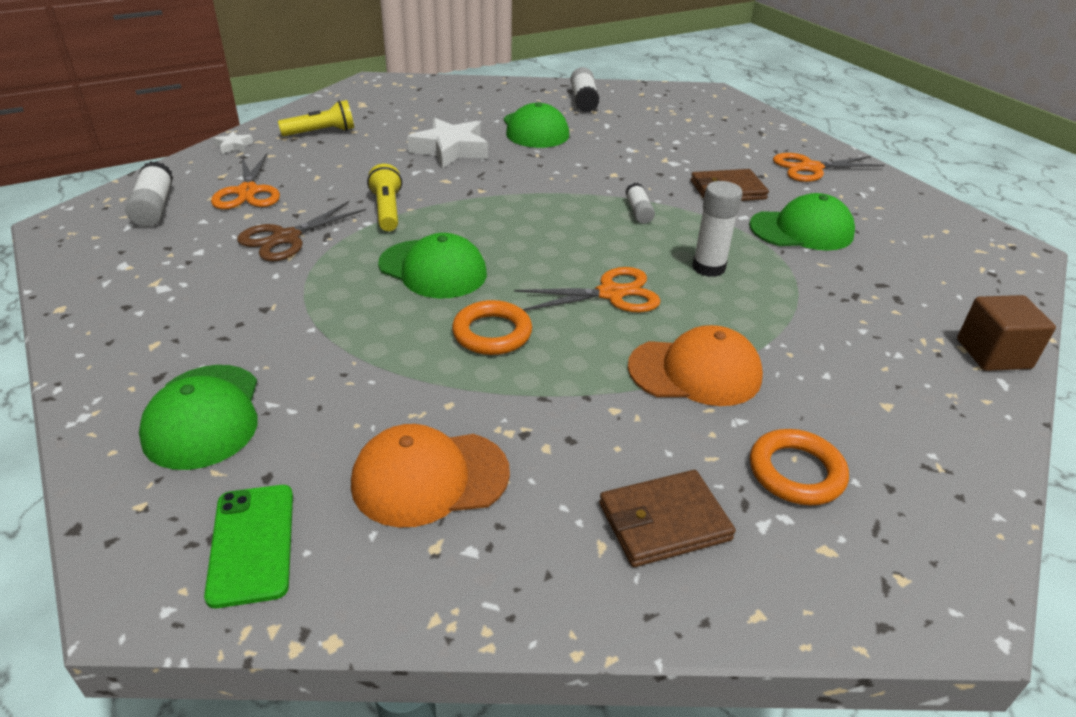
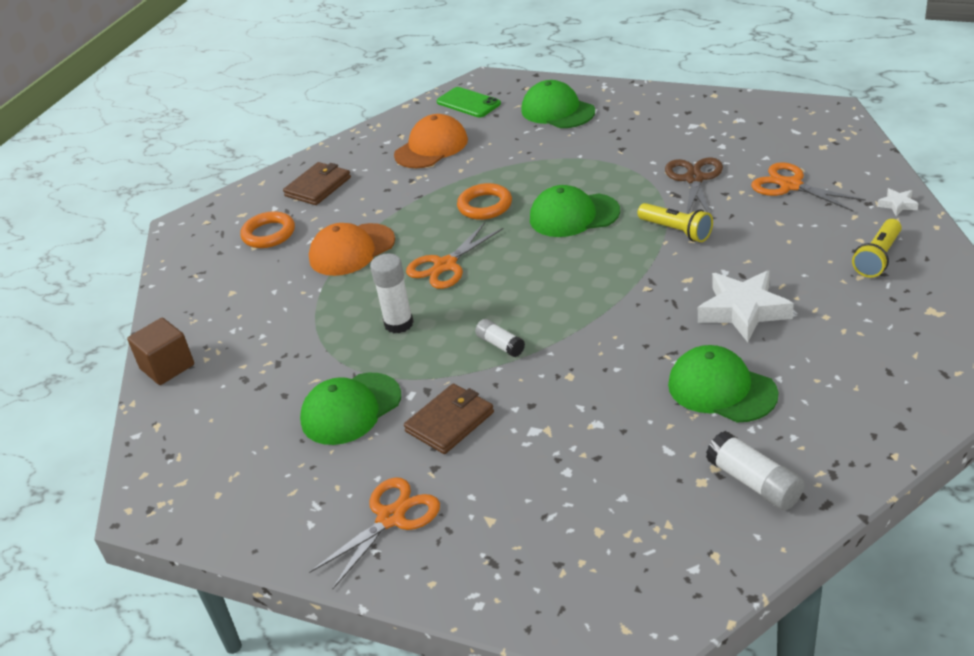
camera: 150 degrees right, 0 degrees up
white glue stick [125,161,173,227] -> none

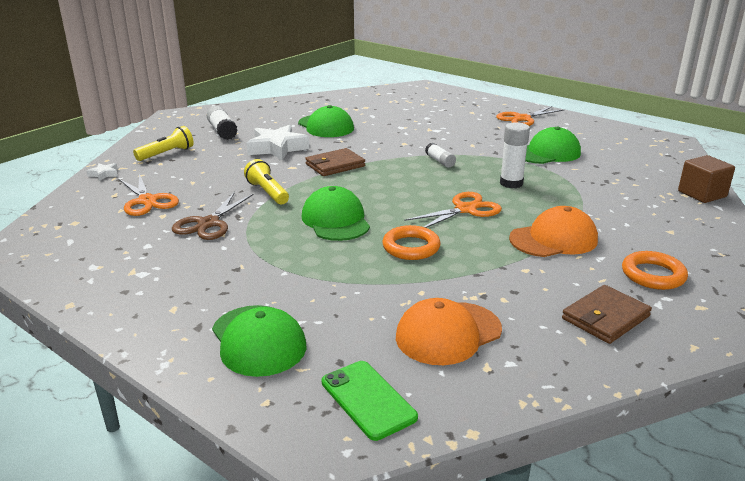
camera: 170 degrees left, 10 degrees down
brown wallet [404,383,494,454] -> brown wallet moved to [305,148,365,176]
green cap [530,185,620,237] -> green cap turned 120 degrees counterclockwise [301,186,370,241]
white glue stick [706,431,805,510] -> white glue stick moved to [206,106,238,140]

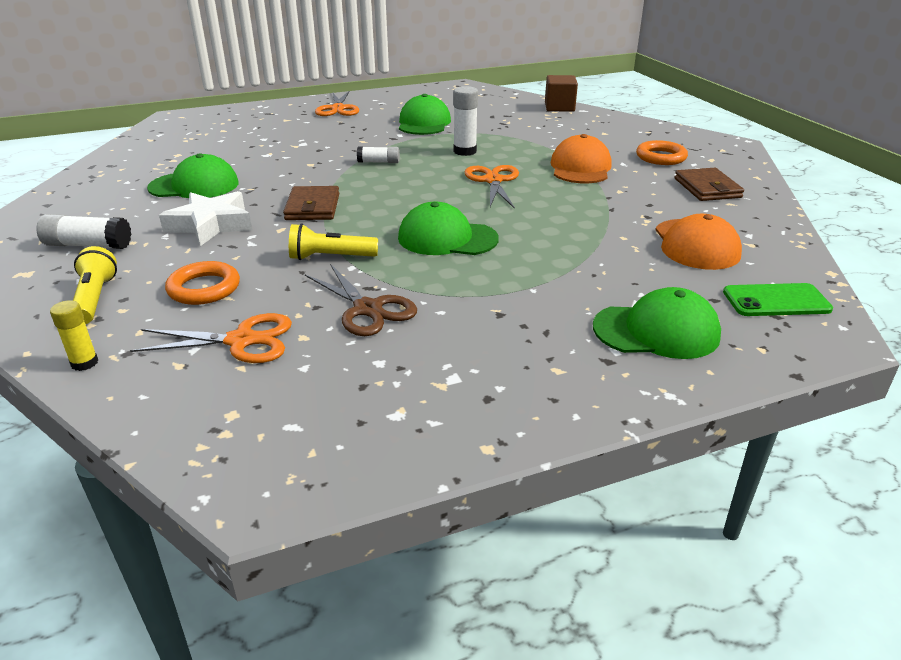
camera: 60 degrees left, 5 degrees up
white star [86,163,118,181] -> yellow glue stick [50,300,98,371]
orange ring [382,225,440,260] -> orange ring moved to [165,261,240,305]

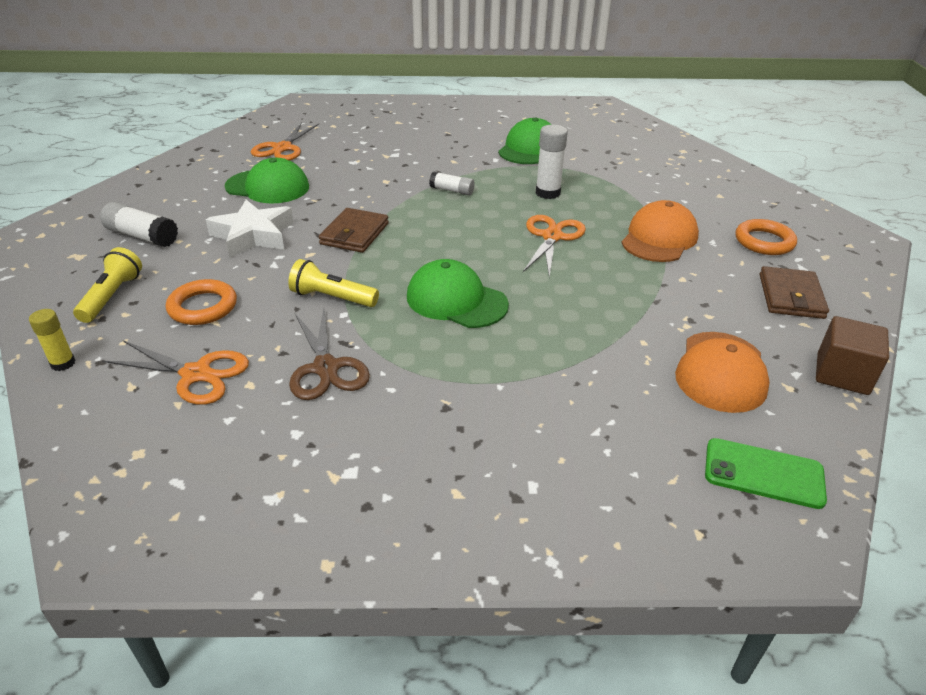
camera: 20 degrees right, 5 degrees up
orange scissors [315,90,359,116] -> orange scissors moved to [251,122,319,161]
brown cube [545,75,578,112] -> brown cube moved to [816,316,889,395]
green cap [593,287,721,359] -> none

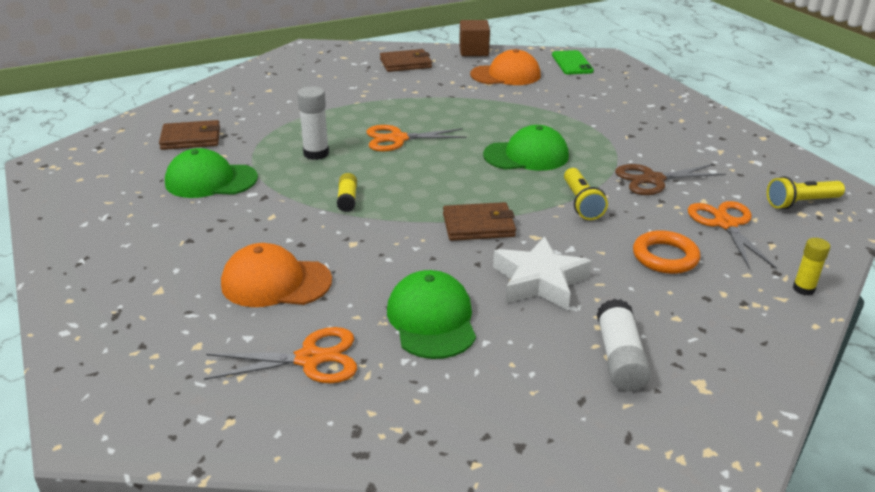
camera: 115 degrees left, 5 degrees down
yellow flashlight [73,247,142,323] -> yellow flashlight moved to [767,176,845,209]
brown scissors [289,309,370,400] -> brown scissors turned 150 degrees counterclockwise [615,164,726,195]
green cap [407,259,509,328] -> green cap turned 105 degrees counterclockwise [483,125,569,171]
white glue stick [429,171,475,196] -> yellow glue stick [337,173,357,212]
orange cap [621,200,699,262] -> orange cap moved to [221,243,332,307]
orange ring [736,219,797,255] -> none
none -> brown wallet [159,120,220,150]

